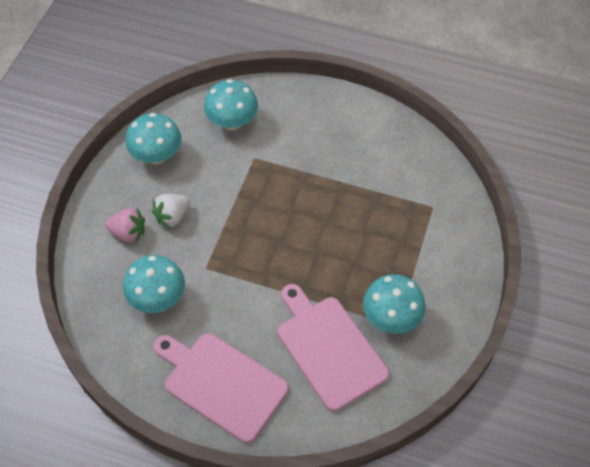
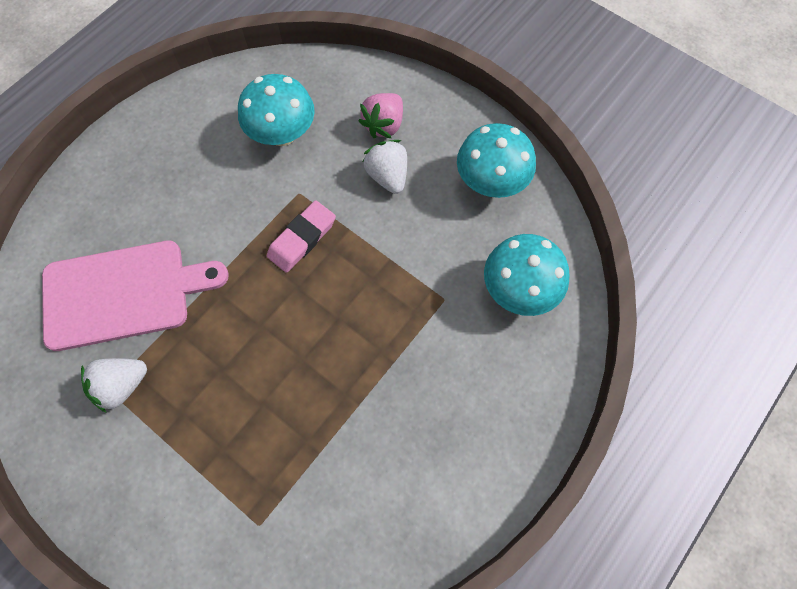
camera: 110 degrees right, 10 degrees up
pink cutting board [154,333,289,443] -> none
turquoise mushroom [363,274,426,334] -> white strawberry [81,358,147,413]
none -> pink eraser [267,200,336,273]

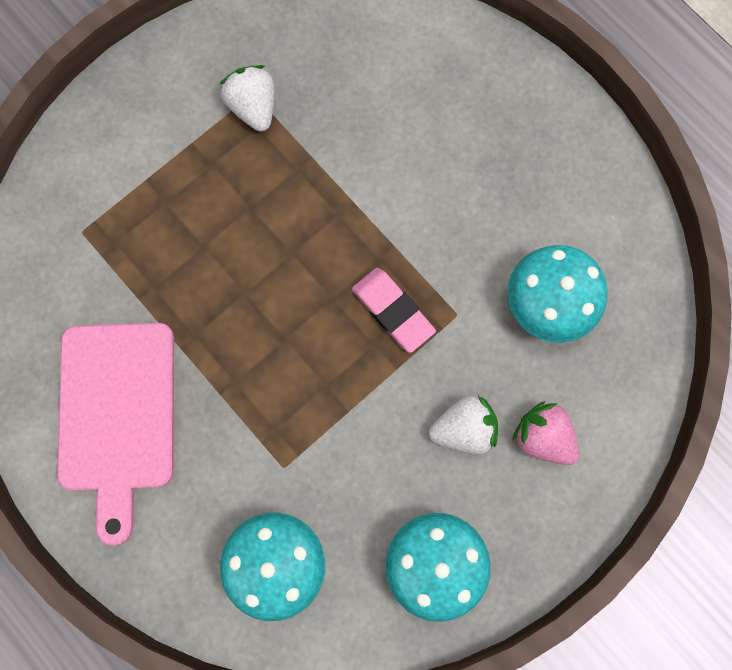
camera: 100 degrees right, 10 degrees up
pink cutting board [42,241,229,351] -> pink cutting board moved to [57,323,174,546]

